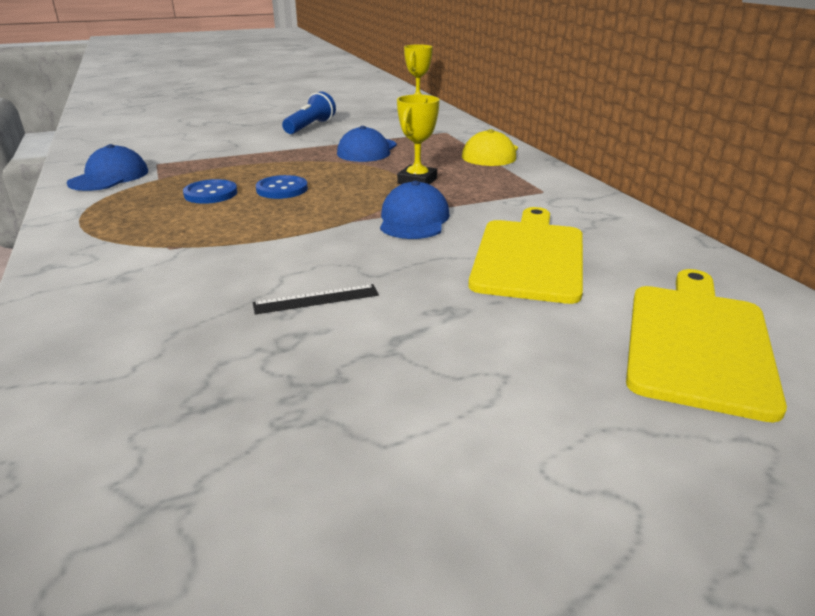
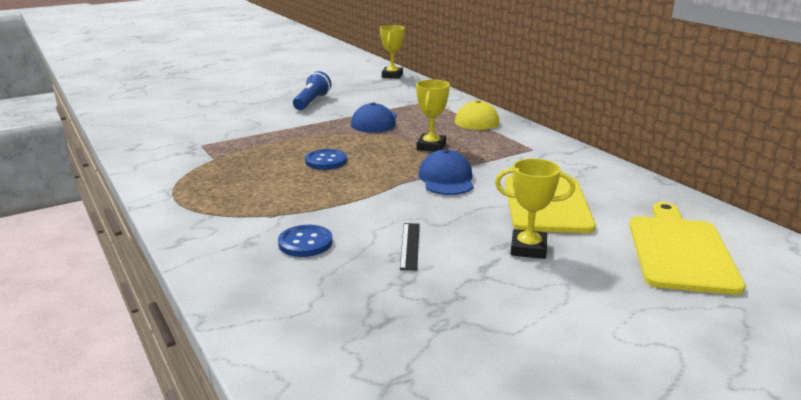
camera: 10 degrees left, 5 degrees down
blue cap [67,144,148,191] -> none
blue button [183,179,237,204] -> blue button moved to [278,225,333,257]
black ruler [253,284,379,314] -> black ruler turned 60 degrees counterclockwise [400,223,419,270]
none -> yellow trophy [495,158,575,259]

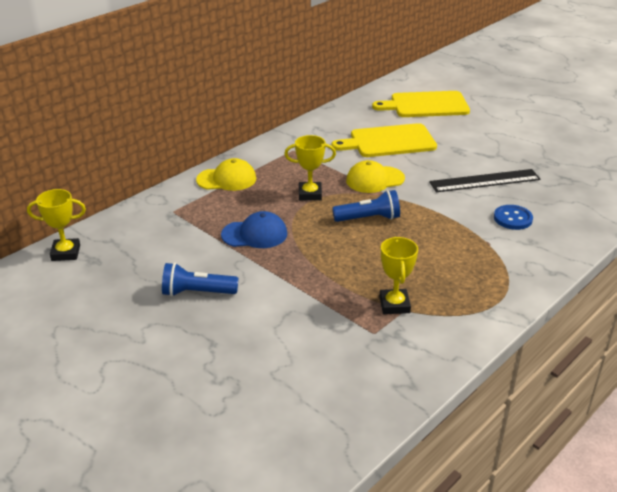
camera: 105 degrees left, 10 degrees up
blue button [305,149,347,170] -> none
black ruler [400,223,419,270] -> black ruler [429,169,540,192], size x1.85
blue cap [419,149,473,195] -> yellow cap [346,160,405,193]
yellow trophy [495,158,575,259] -> yellow trophy moved to [379,237,418,314]
none -> blue flashlight [332,190,400,222]

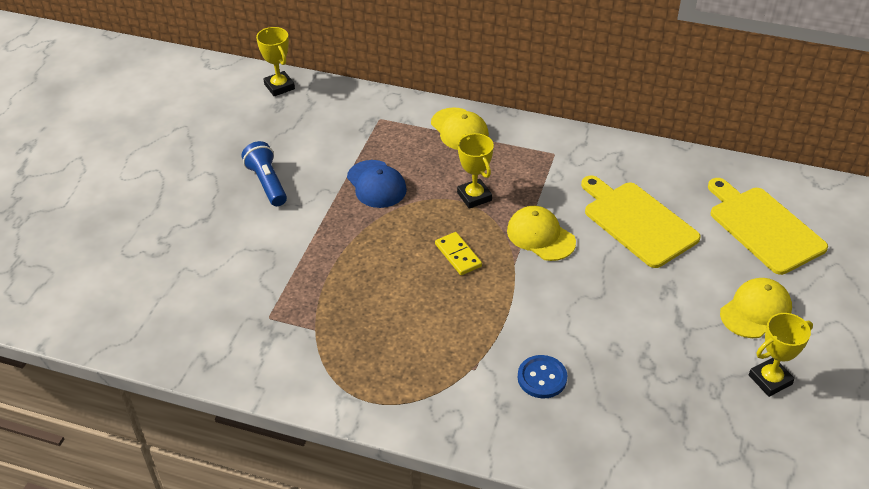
camera: 65 degrees right, 10 degrees up
blue flashlight [332,190,400,222] -> yellow domino [435,232,482,275]
yellow trophy [379,237,418,314] -> yellow trophy moved to [749,313,813,397]
black ruler [429,169,540,192] -> none
none -> yellow cap [720,278,792,338]

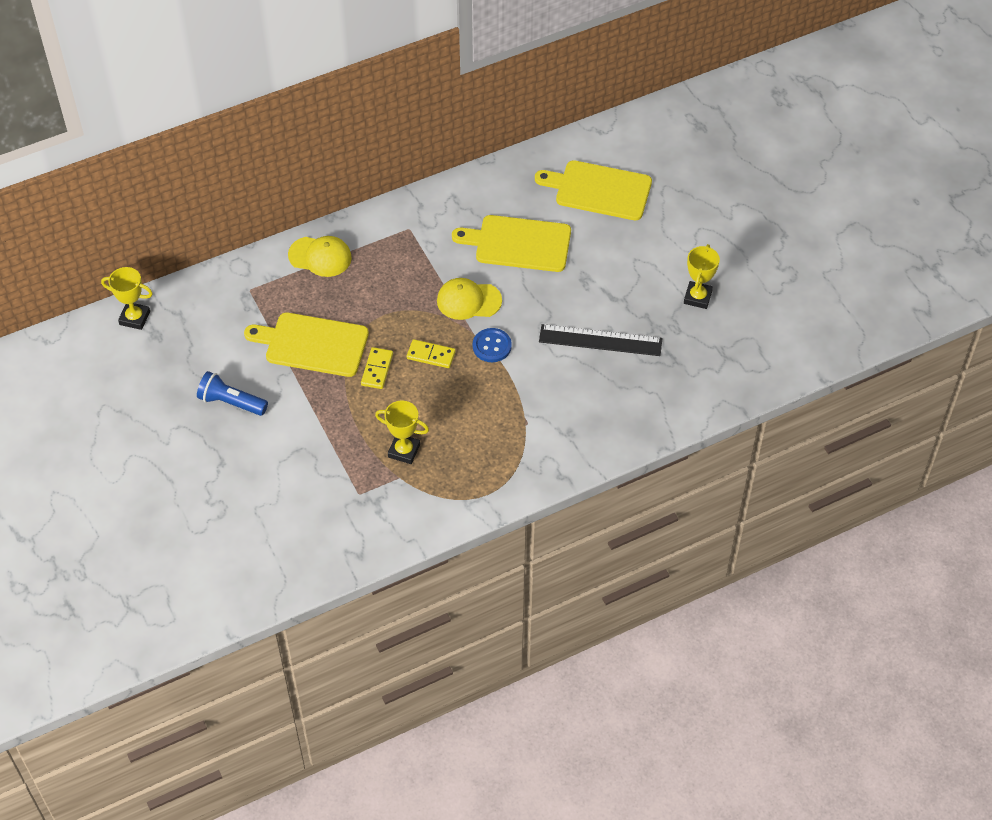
camera: 45 degrees left, 10 degrees up
blue cap [347,160,407,208] -> yellow cutting board [244,312,369,377]
yellow trophy [457,133,494,209] -> yellow trophy moved to [375,401,429,464]
blue button [518,355,567,398] -> blue button moved to [473,328,512,362]
yellow cap [720,278,792,338] -> none
none -> yellow domino [361,347,393,389]
none -> black ruler [539,324,663,356]

